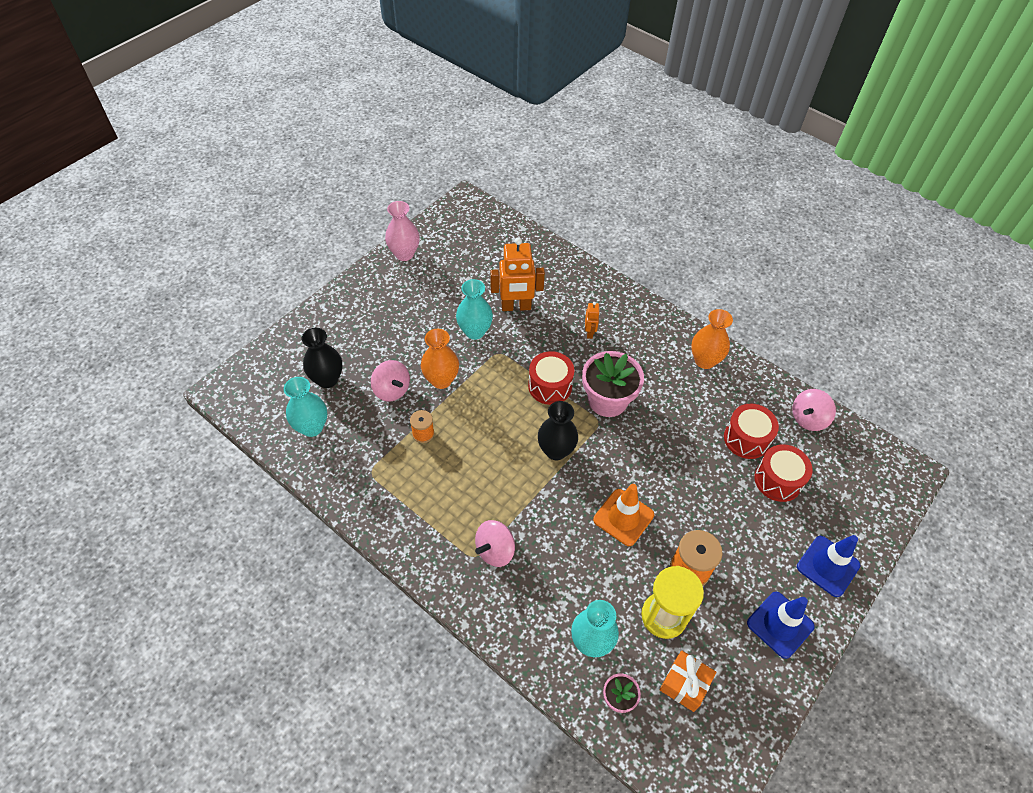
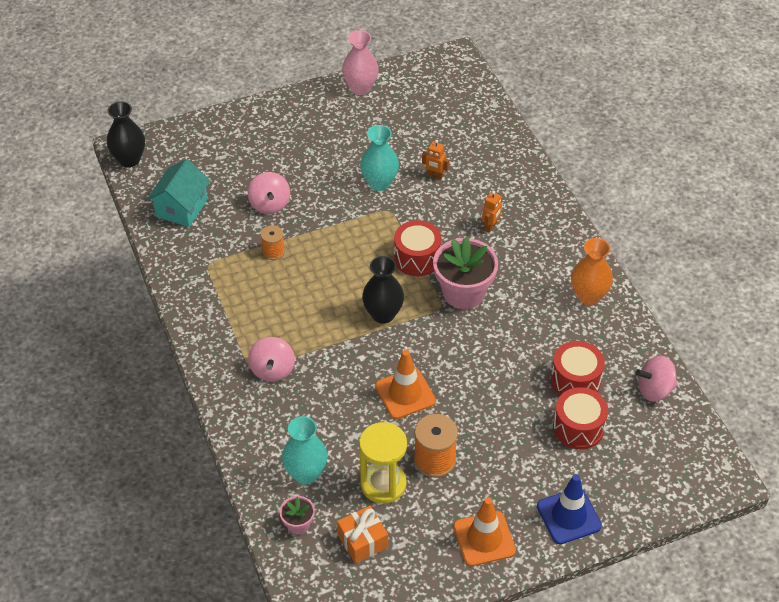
camera: 30 degrees right, 5 degrees down
turquoise vase [284,377,327,437] -> turquoise house [147,159,210,227]
black vase [302,328,343,388] -> black vase moved to [107,101,145,167]
orange vase [421,329,459,389] -> none
pink spinning top [475,520,515,567] -> pink spinning top turned 75 degrees counterclockwise [248,337,295,382]
orange robot [490,237,545,311] -> orange robot [422,140,449,180], size x0.49
blue traffic cone [747,592,815,659] -> orange traffic cone [453,497,516,566]

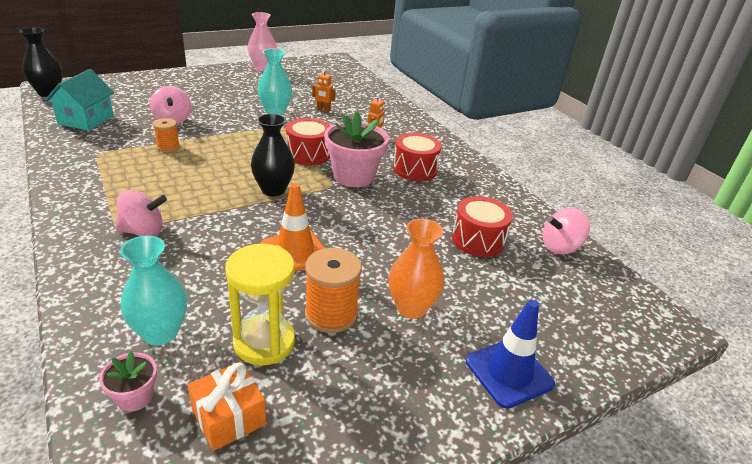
camera: 10 degrees left, 15 degrees down
pink spinning top [248,337,295,382] -> pink spinning top turned 90 degrees counterclockwise [115,190,167,236]
orange traffic cone [453,497,516,566] -> none
red drum [553,387,608,449] -> red drum moved to [393,133,442,181]
orange vase [571,238,613,305] -> orange vase moved to [388,219,444,319]

